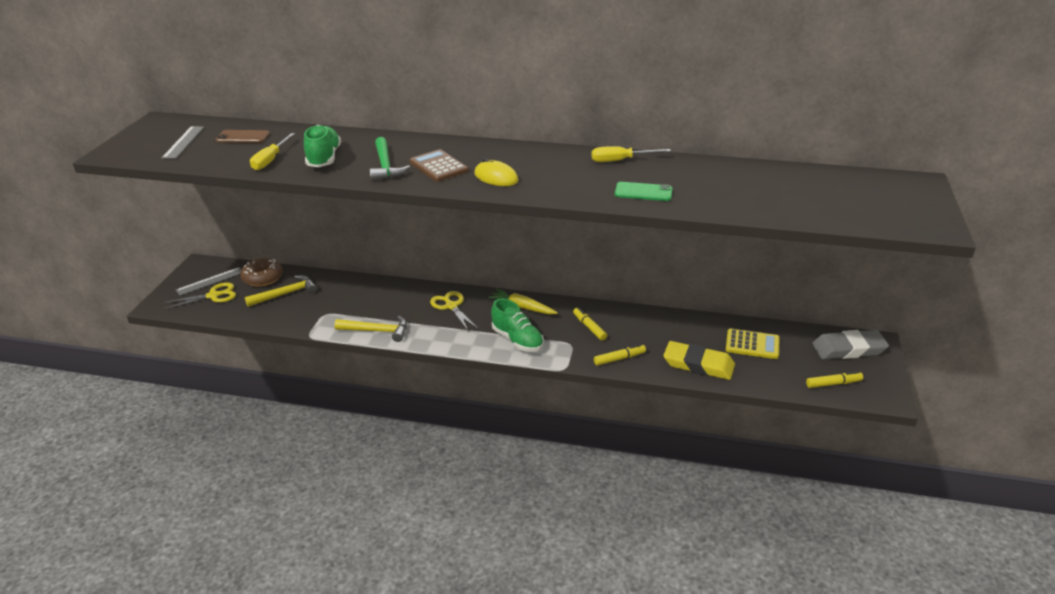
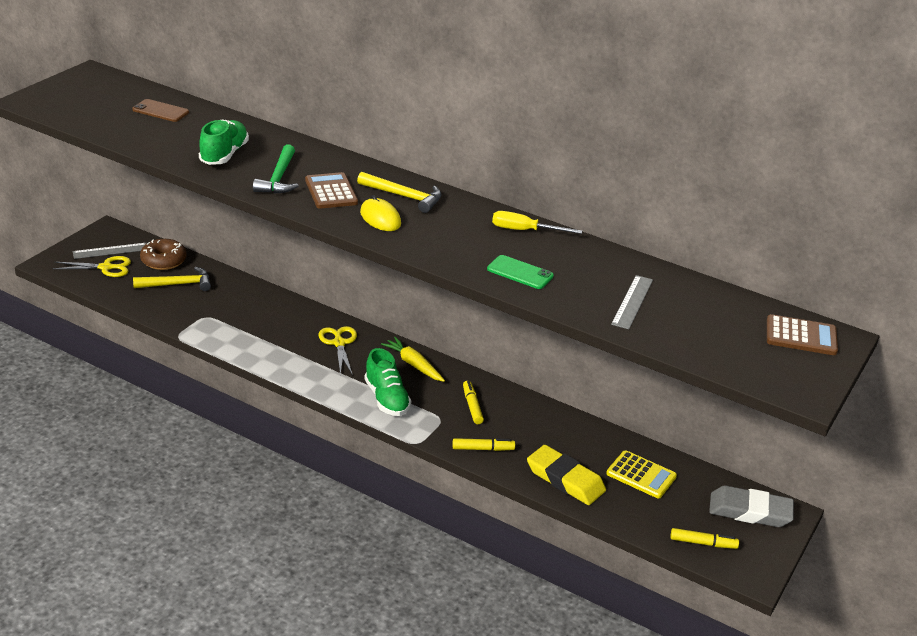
camera: 15 degrees right, 0 degrees up
grey ruler [162,126,204,159] -> grey ruler moved to [611,275,653,329]
yellow screwdriver [250,133,295,170] -> none
yellow hammer [334,316,407,342] -> yellow hammer moved to [357,172,442,213]
none -> brown calculator [767,314,838,355]

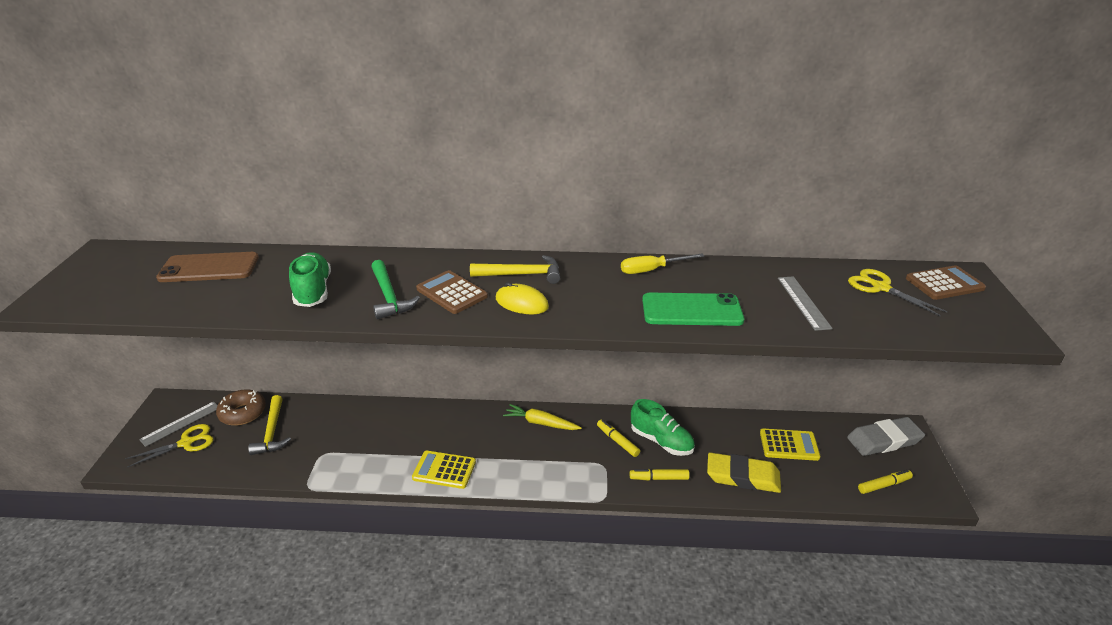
camera: 25 degrees left, 0 degrees up
brown phone [132,99,189,122] -> brown phone [156,252,259,282], size x1.55
yellow hammer [133,267,211,291] -> yellow hammer turned 120 degrees clockwise [248,395,291,455]
yellow scissors [319,326,357,375] -> yellow scissors moved to [848,269,948,317]
green shoe [365,348,412,416] -> green shoe moved to [631,399,695,456]
yellow marker [453,438,515,451] -> yellow marker turned 150 degrees counterclockwise [630,469,690,481]
green phone [487,255,554,289] -> green phone [642,293,744,326], size x1.55
none -> yellow calculator [412,451,476,489]

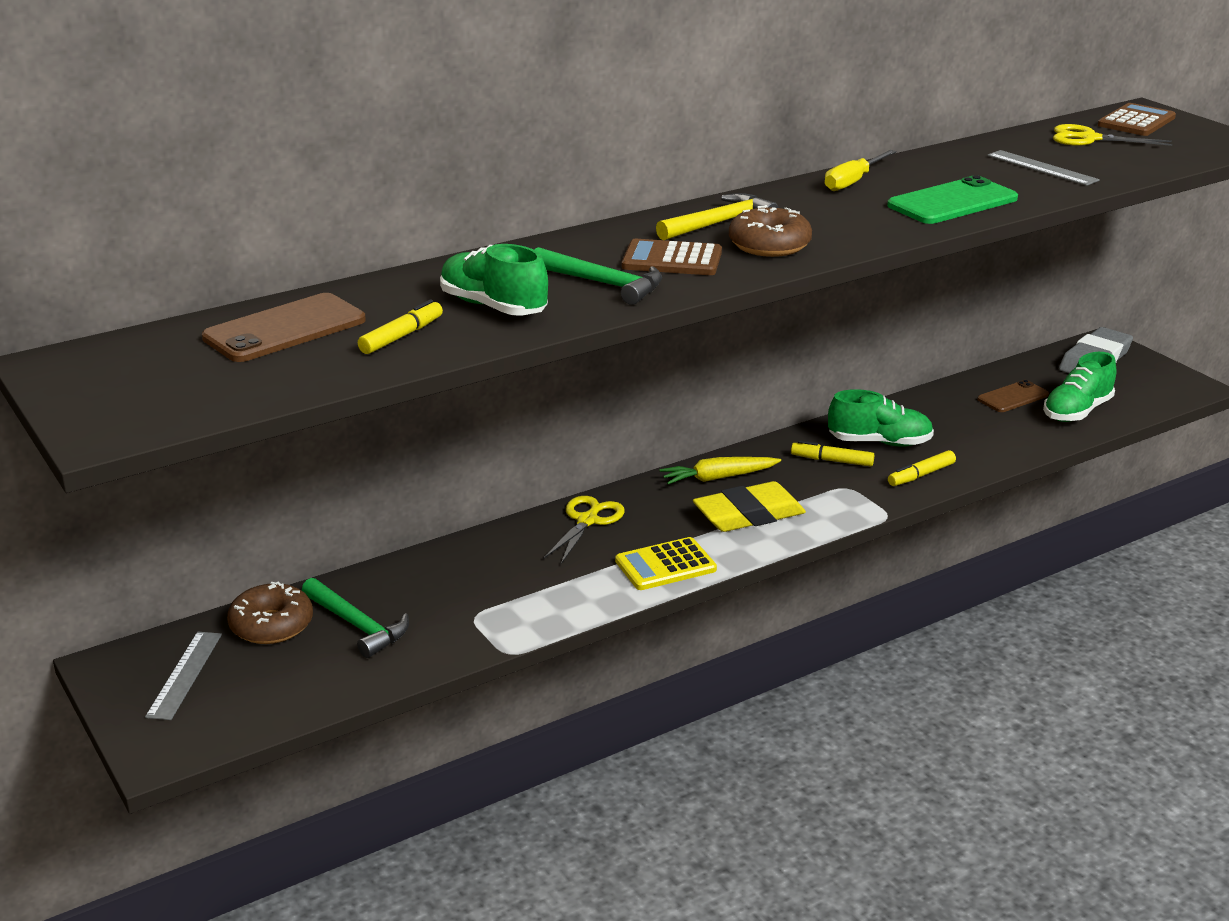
camera: 35 degrees left, 5 degrees down
yellow scissors [125,424,214,468] -> yellow scissors moved to [543,496,625,564]
yellow hammer [248,395,291,455] -> green hammer [302,578,409,658]
yellow mouse [496,282,549,314] -> brown donut [729,205,812,257]
yellow eraser [707,452,781,493] -> yellow eraser moved to [693,481,806,532]
yellow calculator [760,429,821,461] -> brown phone [977,380,1049,412]
yellow marker [858,470,913,494] -> yellow marker moved to [358,299,443,354]
none -> green shoe [1043,352,1116,422]

